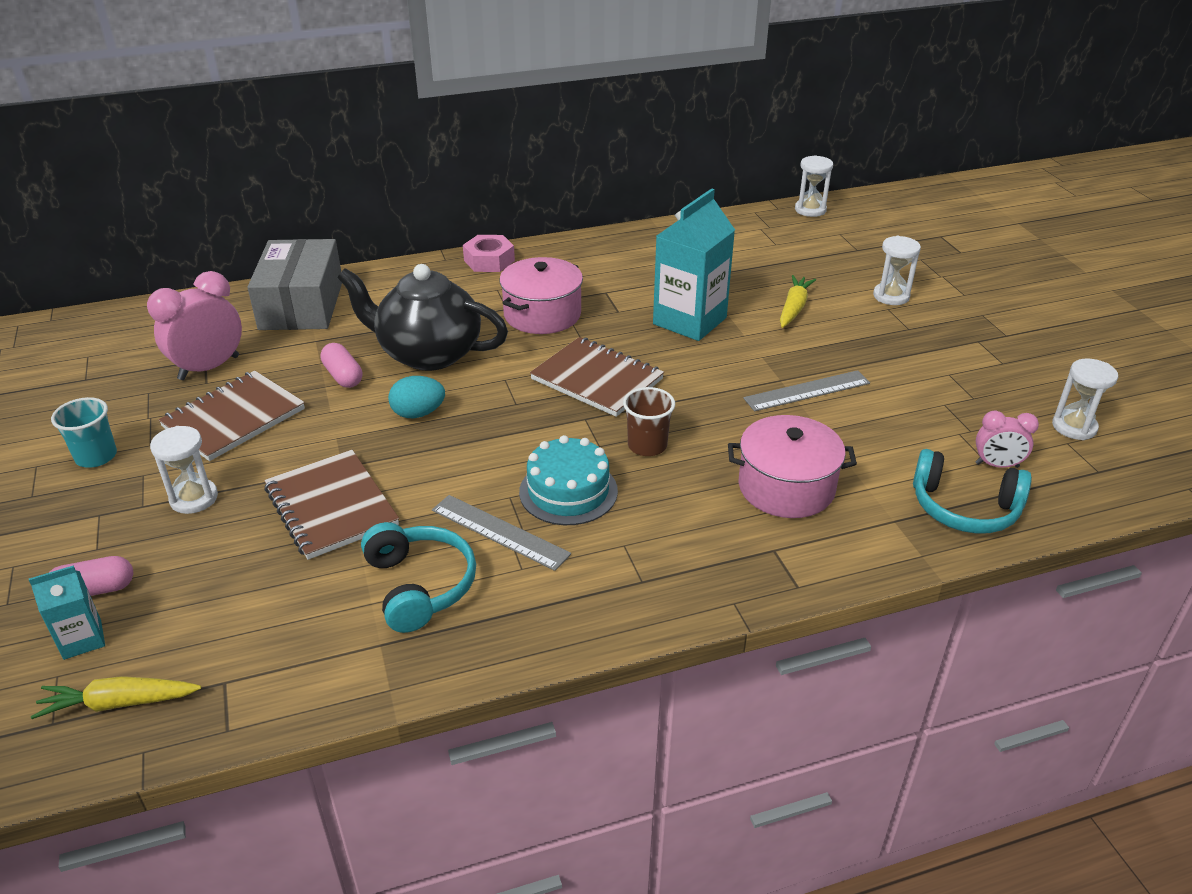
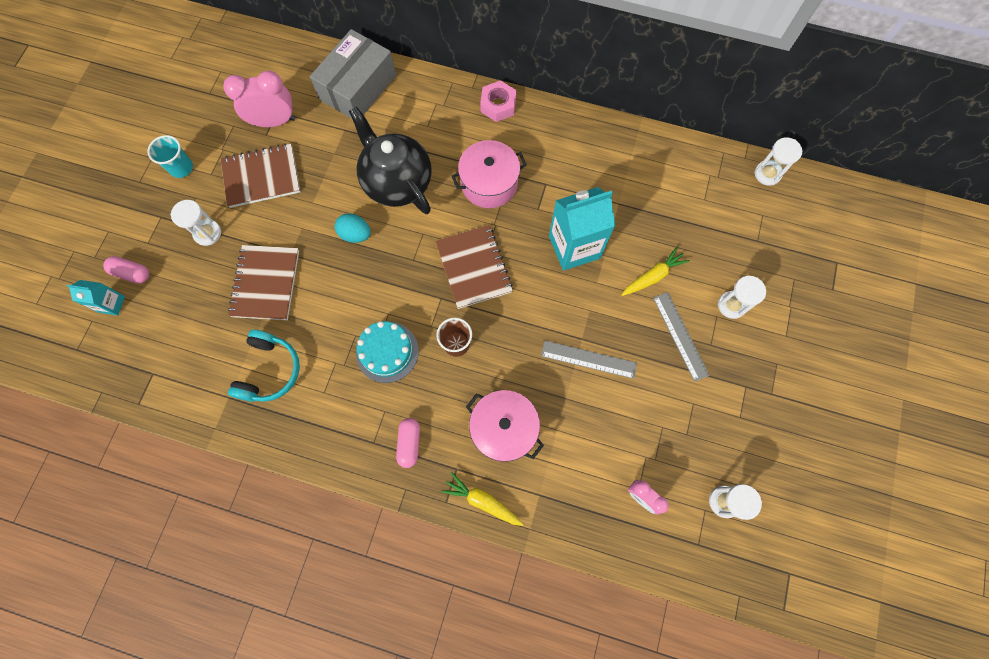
camera: 35 degrees right, 35 degrees up
yellow carrot [31,676,201,719] -> yellow carrot moved to [441,472,524,526]
pink capsule [320,343,362,388] -> pink capsule moved to [396,418,420,468]
grey ruler [432,495,571,571] -> grey ruler moved to [653,292,710,382]
turquoise headphones [913,449,1032,534] -> none

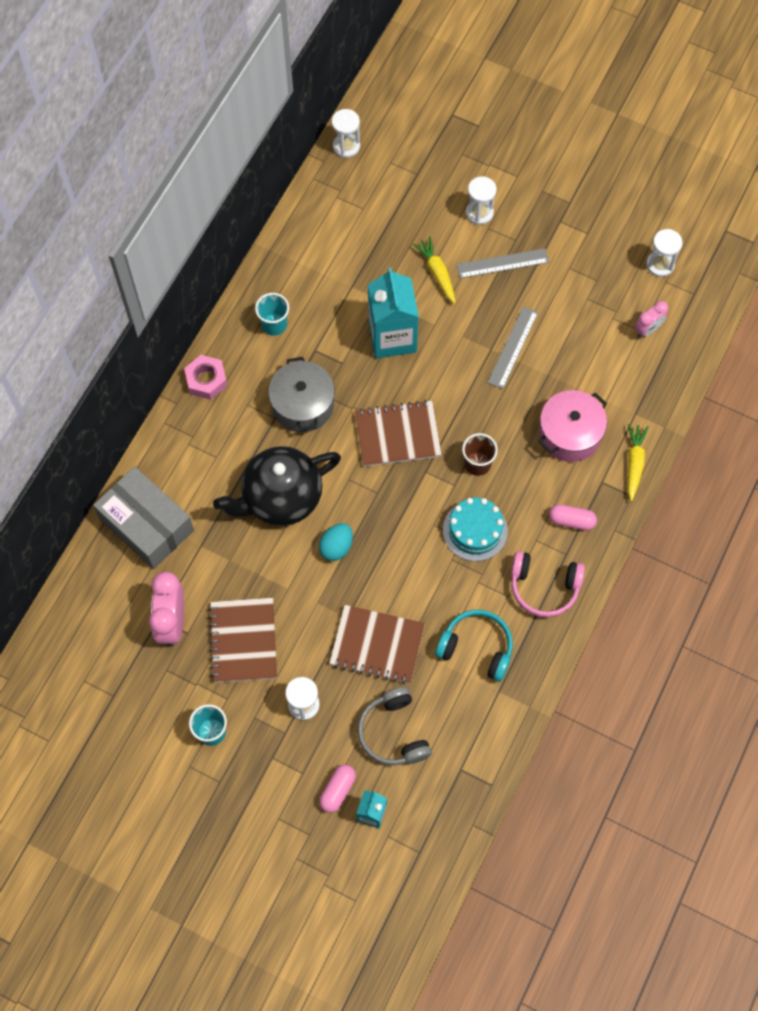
camera: 80 degrees left, 5 degrees down
yellow carrot [441,472,524,526] -> yellow carrot turned 150 degrees clockwise [628,424,649,501]
pink pot [452,140,527,208] -> grey pot [268,357,335,432]
none -> turquoise cup [255,293,289,336]
none -> grey headphones [357,687,432,765]
none -> pink headphones [511,551,585,617]

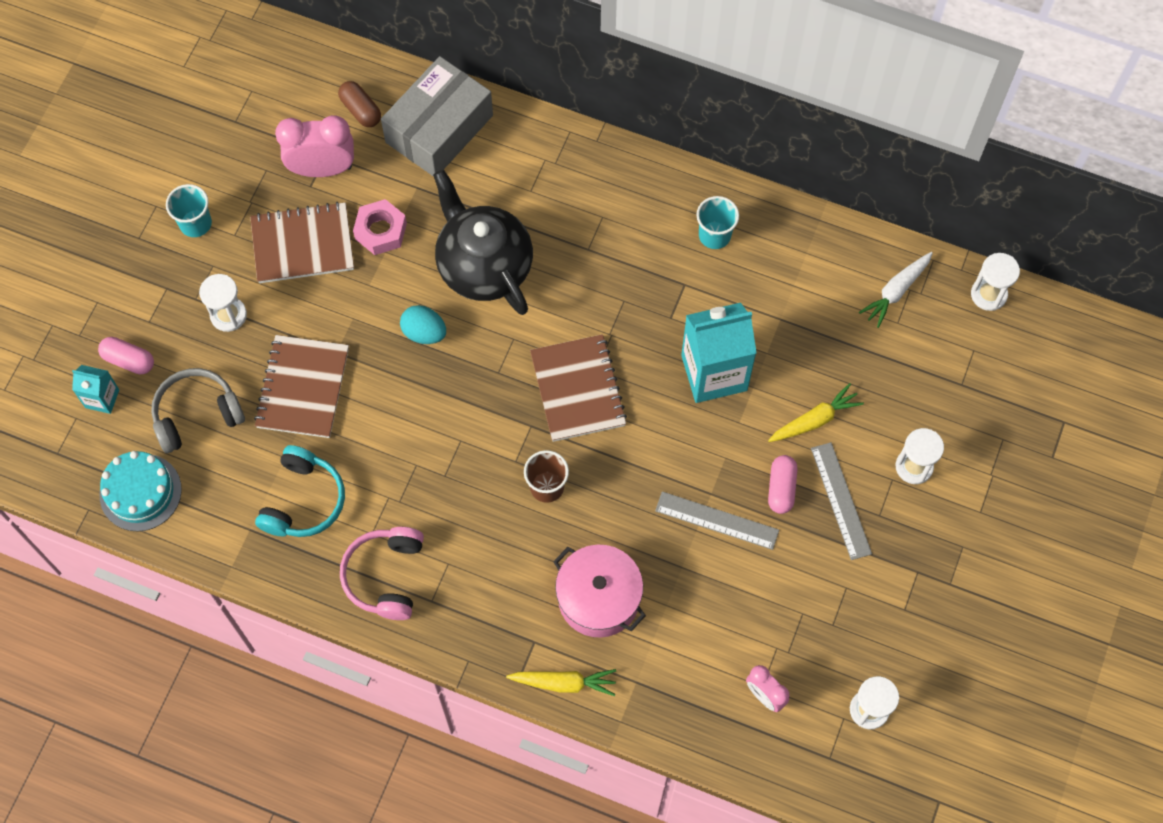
camera: 85 degrees right, 0 degrees up
pink nut [184,355,227,400] -> pink nut moved to [353,199,407,255]
grey pot [268,357,335,432] -> none
turquoise cake [443,497,508,561] -> turquoise cake moved to [100,451,182,531]
pink capsule [549,504,597,531] -> pink capsule moved to [768,455,797,514]
none -> brown capsule [338,81,381,127]
none -> white carrot [859,252,933,328]

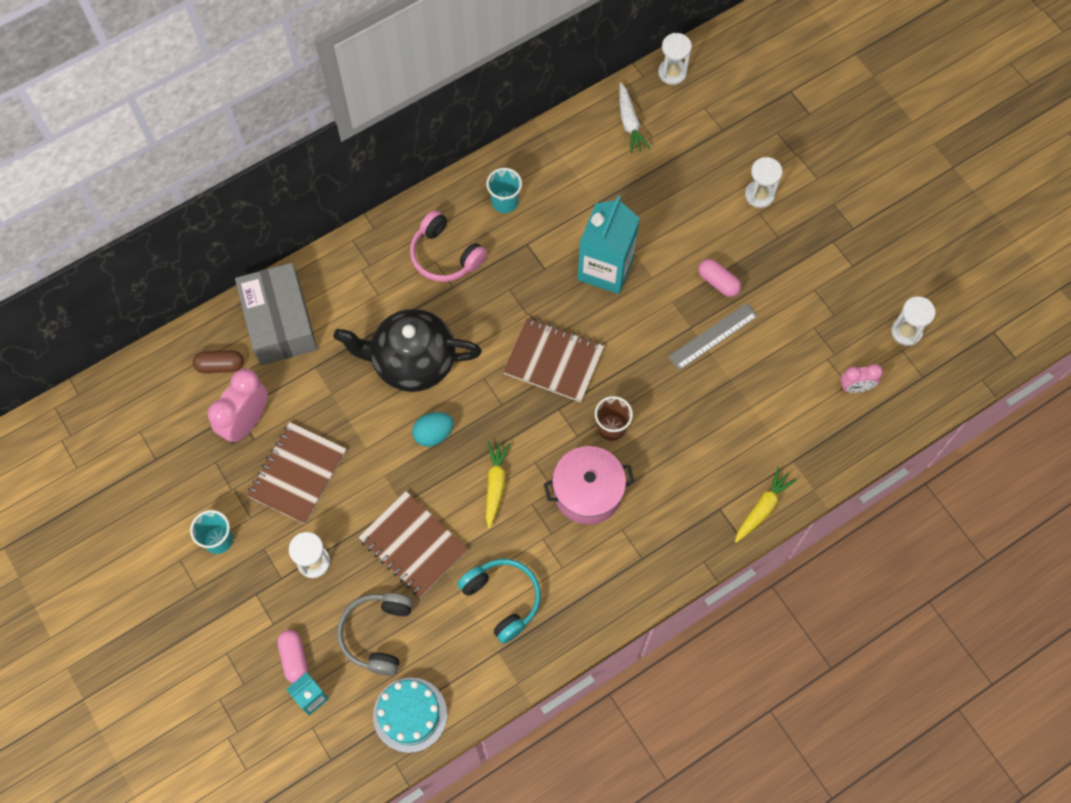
camera: 55 degrees left, 0 degrees up
pink capsule [98,337,154,375] -> pink capsule turned 75 degrees counterclockwise [277,630,308,683]
pink headphones [340,527,424,620] -> pink headphones moved to [410,210,487,282]
pink nut [353,199,407,255] -> none
pink pot [553,545,646,638] -> pink pot moved to [544,446,634,524]
yellow carrot [768,383,864,442] -> yellow carrot moved to [486,441,510,528]
grey ruler [811,442,872,560] -> none

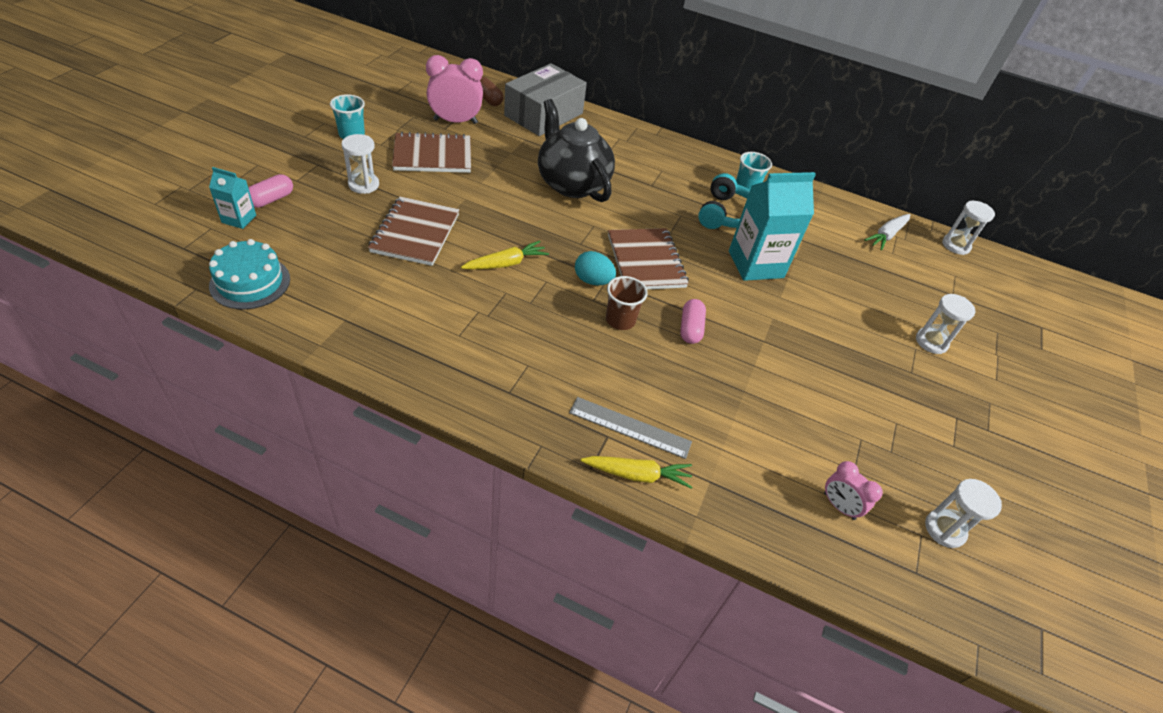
camera: 50 degrees right, 20 degrees down
grey headphones [337,593,413,676] -> none
pink headphones [410,210,487,282] -> none
turquoise egg [412,412,454,447] -> turquoise egg moved to [575,251,616,285]
turquoise headphones [457,559,541,644] -> turquoise headphones moved to [698,173,750,229]
pink pot [544,446,634,524] -> none
grey ruler [668,303,758,370] -> grey ruler moved to [569,397,692,459]
pink capsule [698,259,741,297] -> pink capsule moved to [680,299,706,344]

